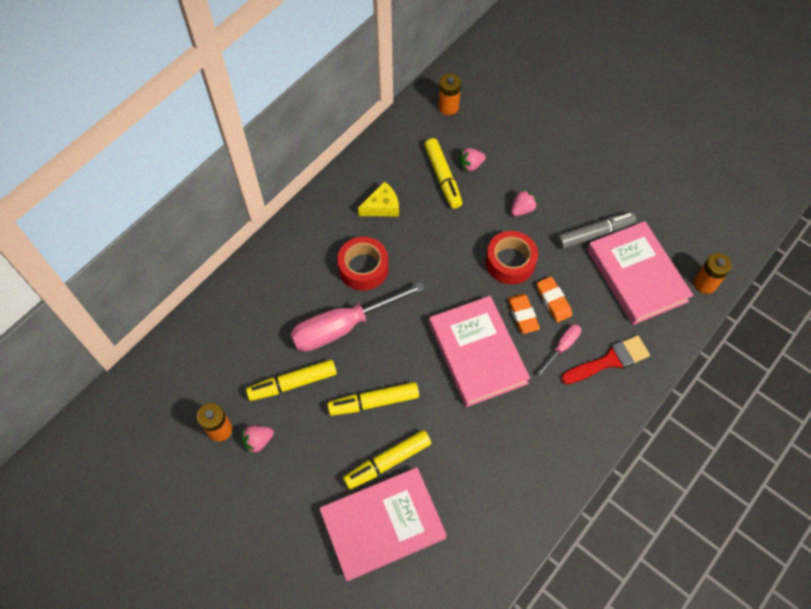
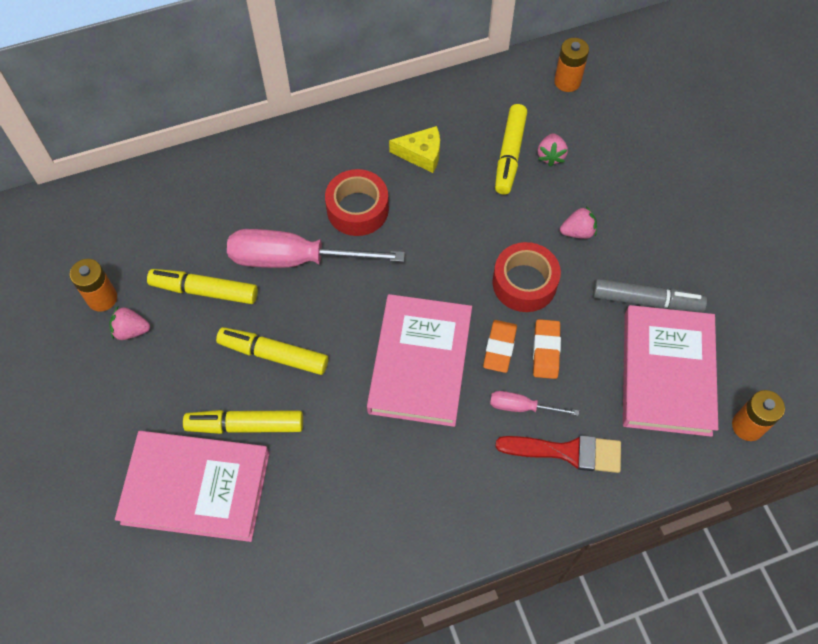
camera: 30 degrees right, 0 degrees up
pink strawberry [459,148,486,172] -> pink strawberry turned 90 degrees counterclockwise [538,133,568,167]
pink screwdriver [537,324,581,376] -> pink screwdriver turned 150 degrees counterclockwise [490,391,579,416]

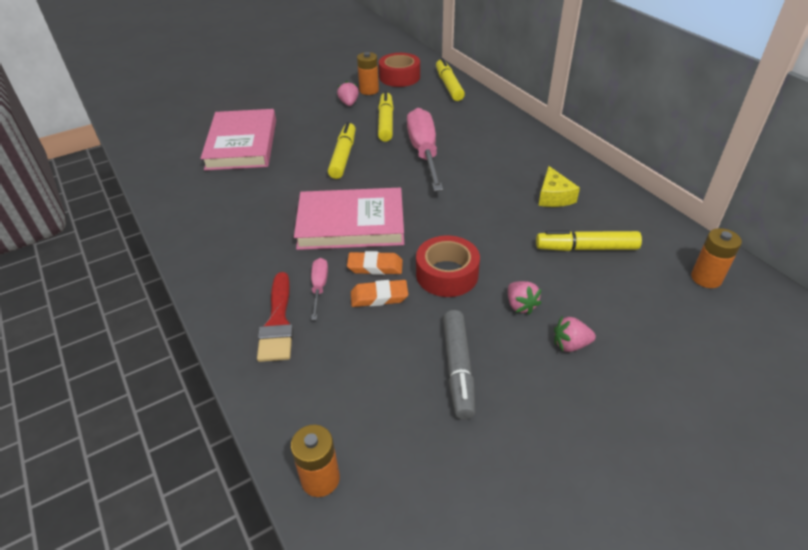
camera: 80 degrees right, 20 degrees down
yellow marker [183,410,303,434] -> yellow marker moved to [436,58,465,101]
red tape [325,169,389,236] -> red tape moved to [379,53,420,87]
pink strawberry [538,133,568,167] -> pink strawberry moved to [554,316,596,352]
pink book [623,305,718,437] -> none

